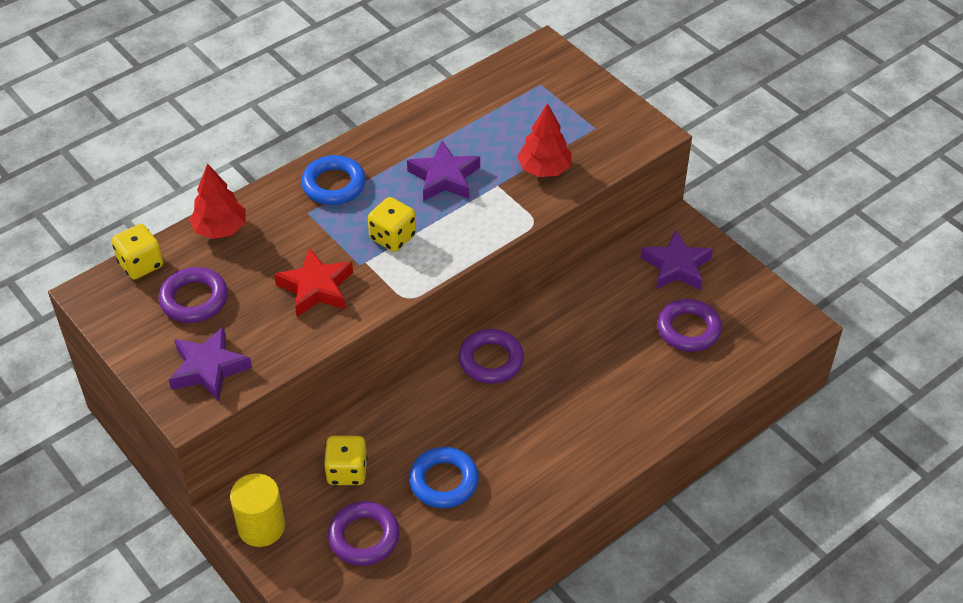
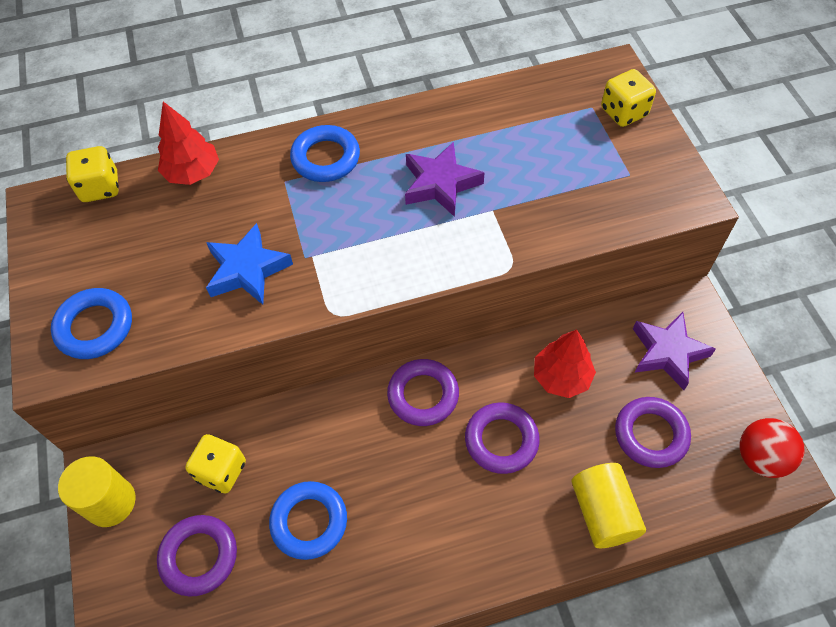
camera: 25 degrees right, 10 degrees up
purple ring [159,267,228,323] -> purple ring moved to [465,402,540,474]
purple star [169,326,252,402] -> blue ring [51,288,132,359]
red star [274,248,353,317] -> blue star [206,223,293,305]
yellow dice [368,197,416,252] -> yellow dice moved to [601,69,656,127]
red tree [517,103,572,177] -> red tree moved to [534,329,596,398]
none -> yellow cylinder [571,463,646,548]
none -> red ball [740,418,804,478]

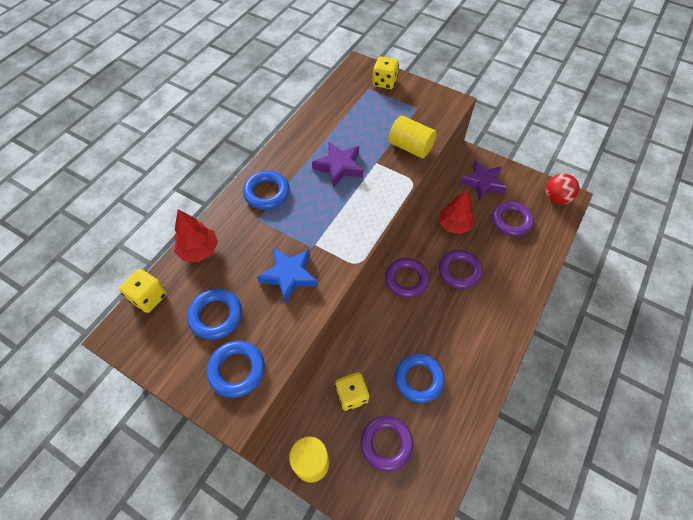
camera: 45 degrees left, 0 degrees up
yellow cylinder [571,463,646,548] -> yellow cylinder moved to [388,116,436,158]
none -> blue ring [187,289,242,340]

